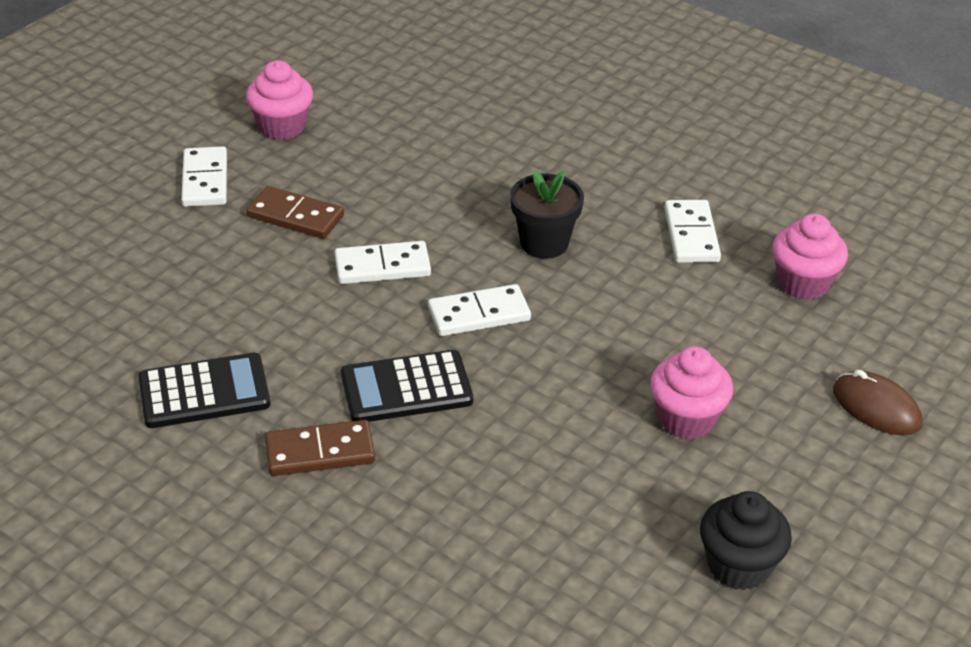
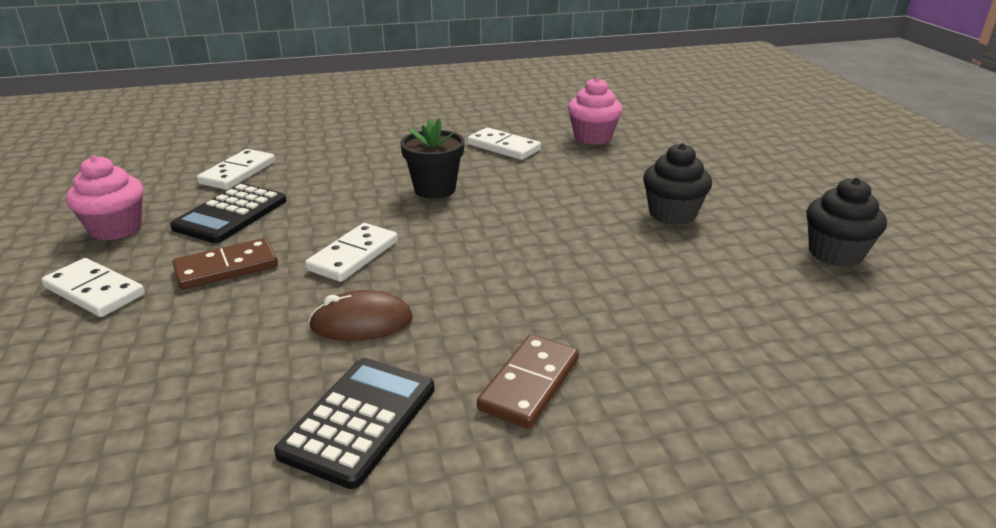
camera: 50 degrees left, 10 degrees down
black calculator [341,350,473,422] -> black calculator moved to [170,183,286,243]
white domino [428,284,531,336] -> white domino moved to [197,149,275,190]
pink cupcake [650,346,733,439] -> black cupcake [643,143,712,225]
brown mouse [833,370,922,436] -> brown mouse moved to [309,290,413,341]

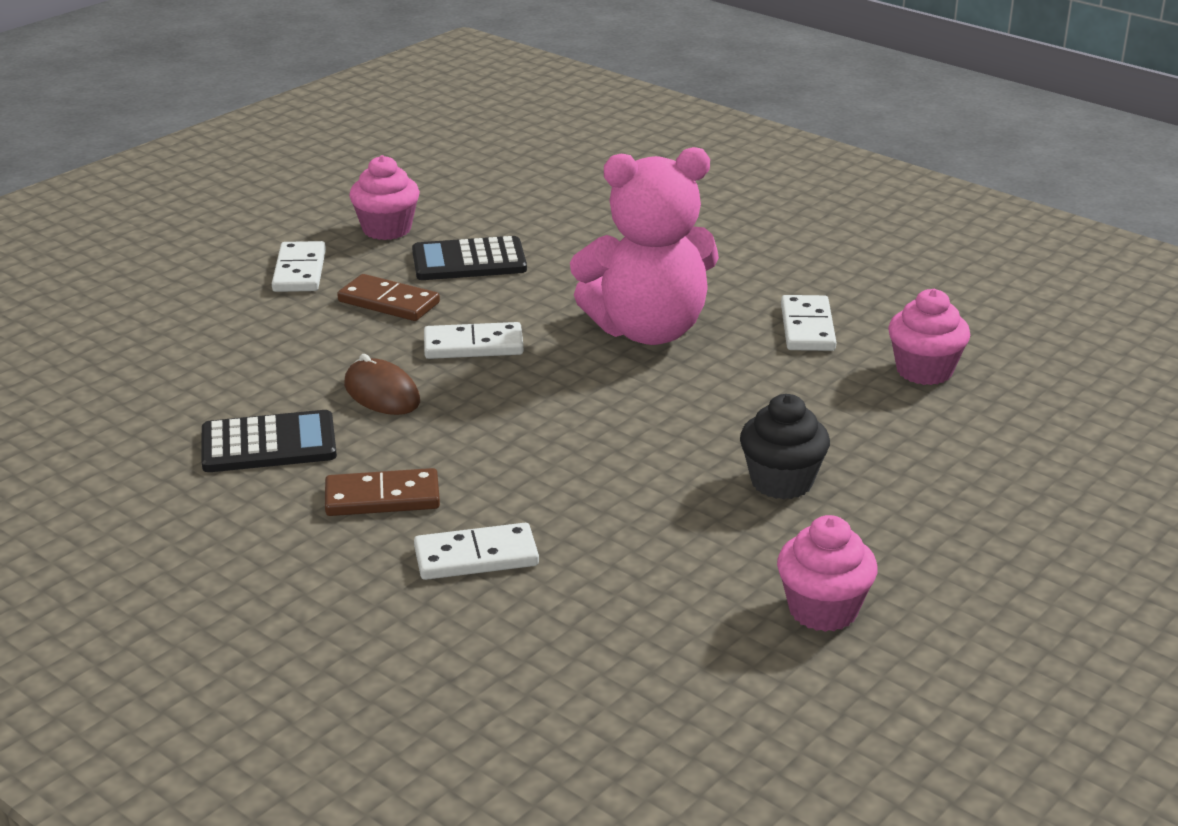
camera: 55 degrees right, 0 degrees up
white domino [197,149,275,190] -> white domino moved to [414,523,539,580]
black flower pot [400,118,465,199] -> pink teddy bear [570,147,719,345]
black cupcake [806,177,887,267] -> pink cupcake [777,515,878,632]

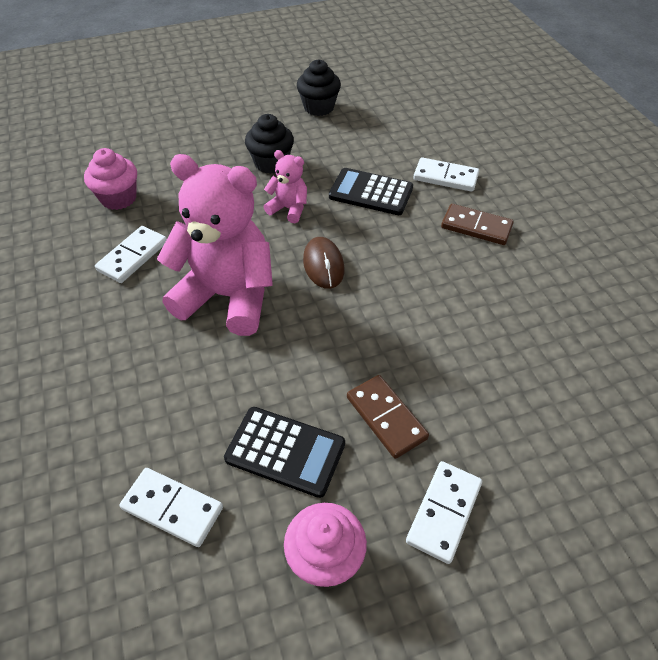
camera: 150 degrees left, 20 degrees up
black calculator [201,410,337,472] -> black calculator moved to [329,168,413,215]
brown mouse [344,354,420,415] -> brown mouse moved to [303,237,344,289]
white domino [424,322,524,359] -> white domino moved to [119,468,223,547]
pink cupcake [777,515,878,632] -> black cupcake [297,59,341,116]
none -> pink teddy bear [264,150,307,223]

